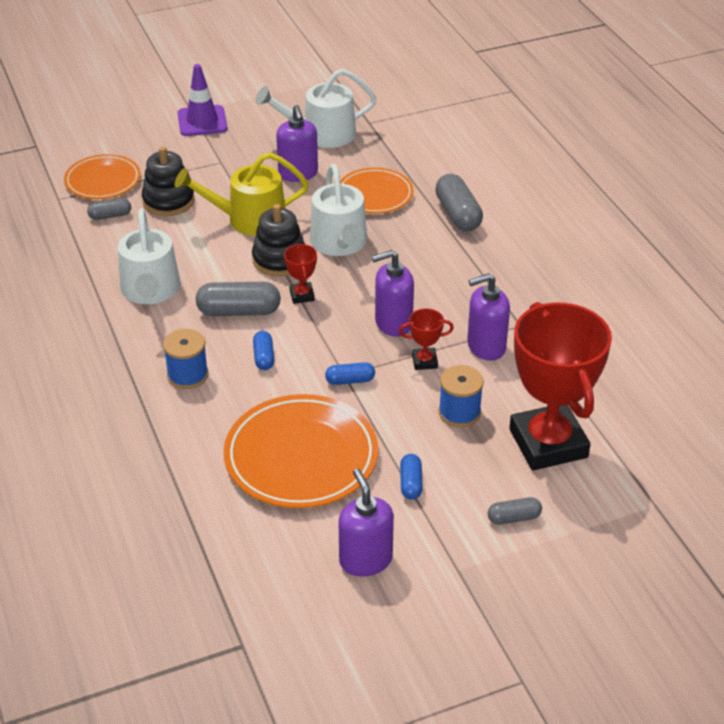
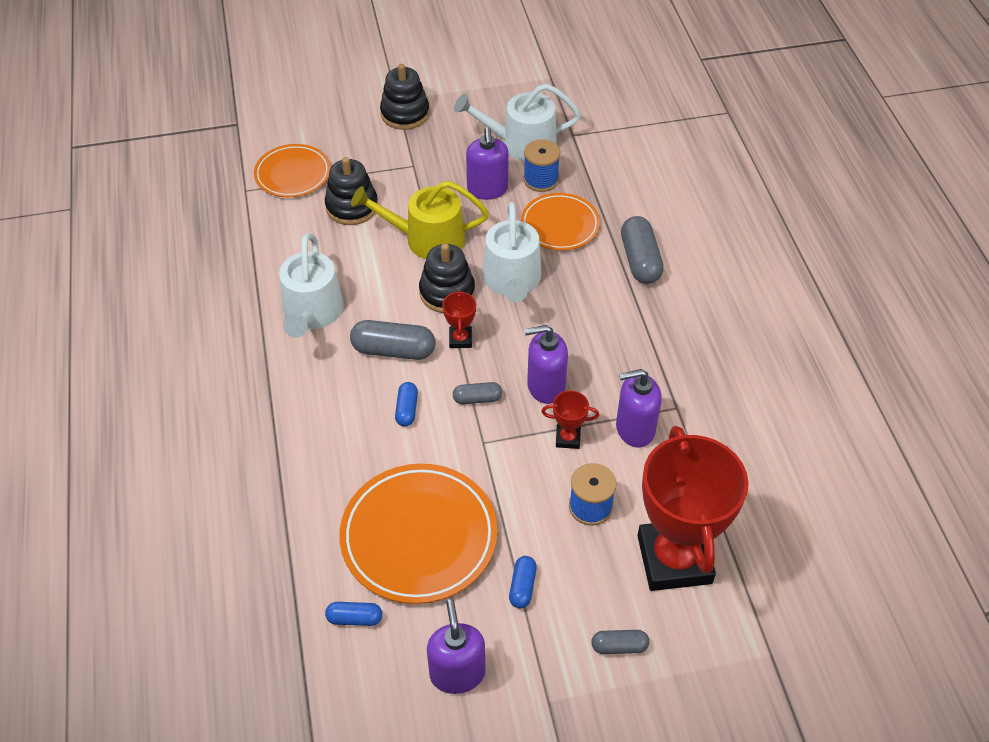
camera: 10 degrees right, 10 degrees up
grey capsule [87,198,131,220] -> grey capsule moved to [453,382,502,404]
blue spool [163,329,209,389] -> blue spool moved to [523,139,560,192]
purple traffic cone [177,64,228,136] -> black stacking toy [380,64,429,130]
blue capsule [325,362,375,385] -> blue capsule moved to [325,602,382,626]

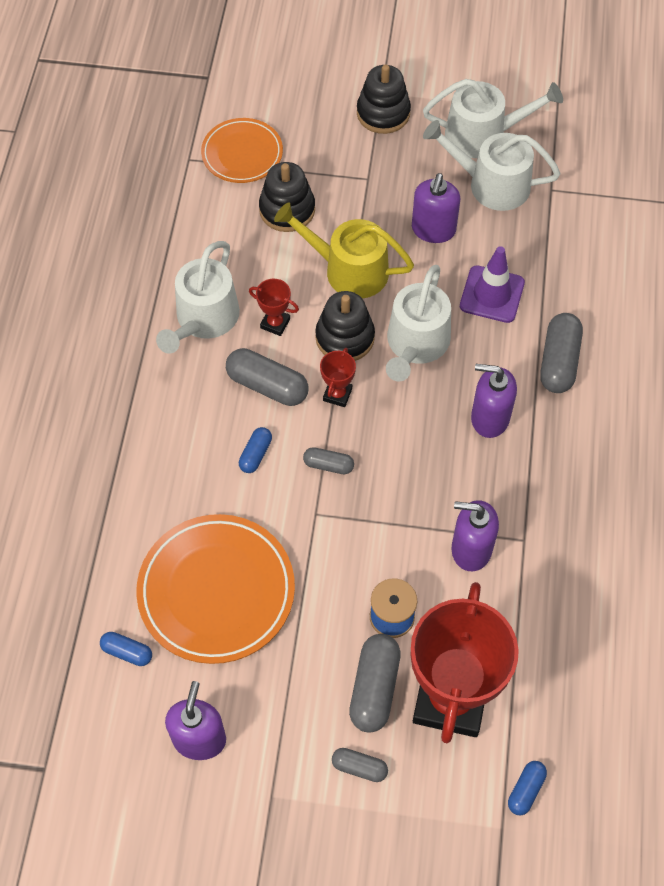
camera: 20 degrees right, 10 degrees up
blue capsule [509,556,537,608] -> blue capsule moved to [508,761,547,815]
orange plate [521,193,600,250] -> purple traffic cone [460,246,525,323]
blue spool [523,139,560,192] -> none
purple soap dispenser [524,325,568,404] -> purple soap dispenser moved to [471,364,517,438]
red trophy [541,391,599,449] -> red trophy moved to [249,279,299,336]
none -> grey capsule [349,634,401,733]
none -> white watering can [423,79,563,158]

